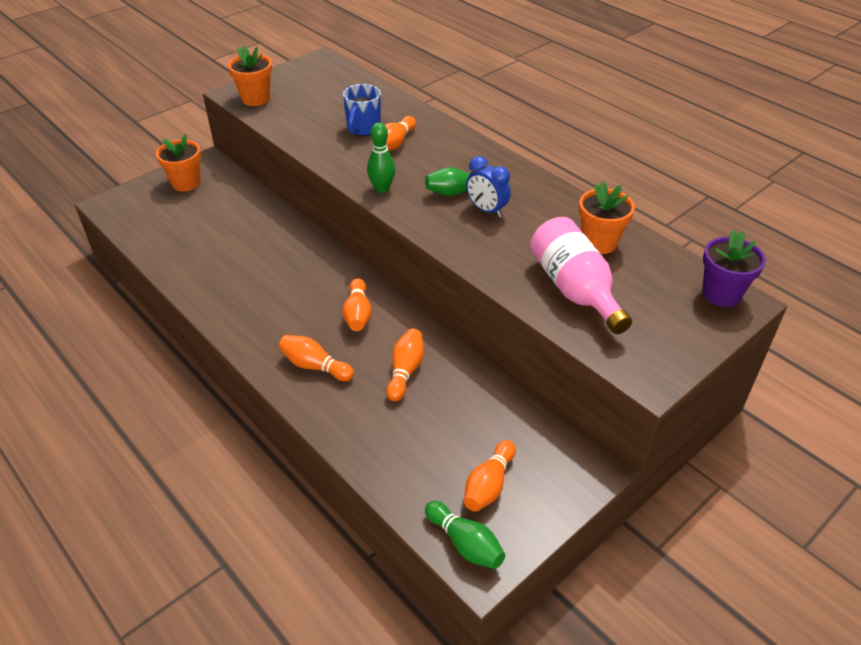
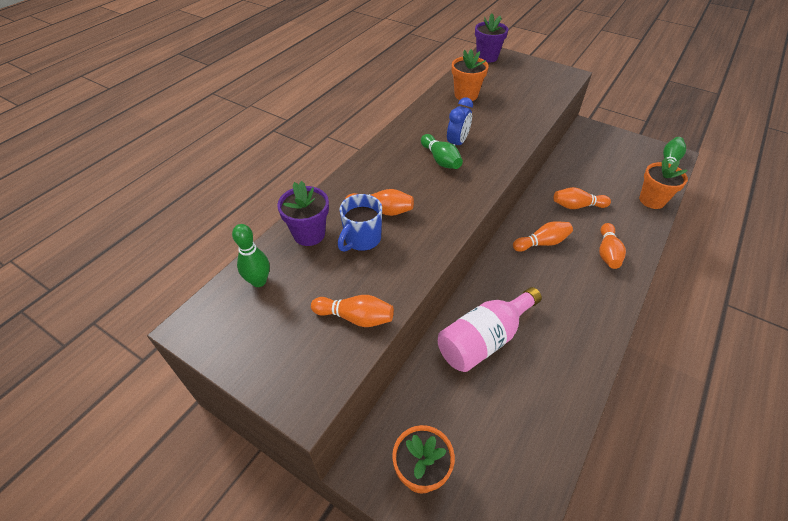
camera: 105 degrees left, 5 degrees up
orange flower pot [228,46,272,106] -> orange flower pot moved to [639,157,688,209]
blue mug [343,84,381,136] -> blue mug turned 120 degrees clockwise [338,194,382,252]
green bowling pin [367,122,395,193] -> green bowling pin moved to [232,224,270,287]
orange bowling pin [464,440,516,511] -> orange bowling pin moved to [311,295,394,327]
pink bottle [530,217,632,334] -> pink bottle moved to [438,287,542,372]
none -> purple flower pot [277,181,329,246]

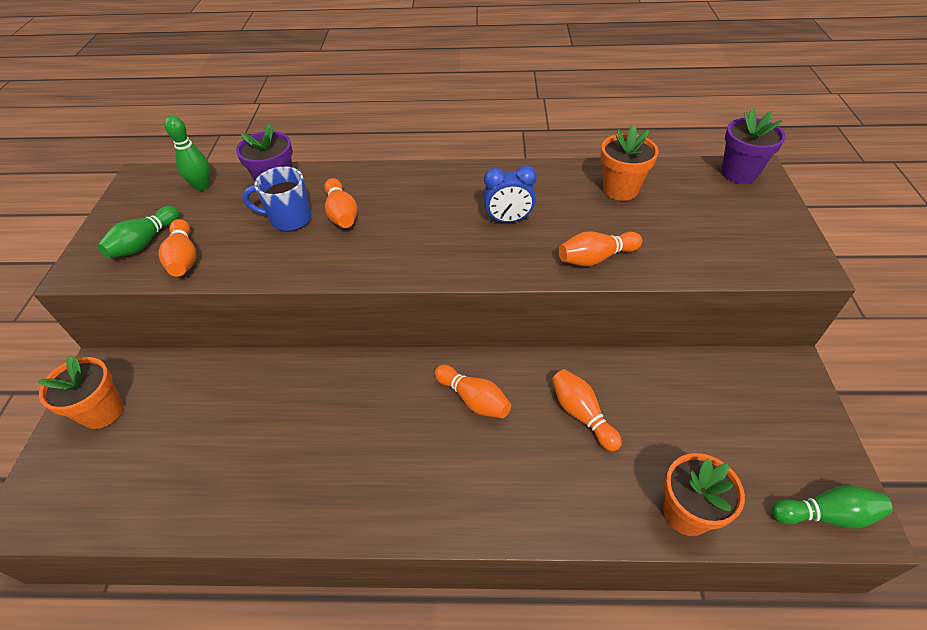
camera: 60 degrees right, 0 degrees up
green bowling pin [421,134,463,169] -> green bowling pin moved to [97,206,180,258]
pink bottle [438,287,542,372] -> none
orange bowling pin [599,223,626,269] -> orange bowling pin moved to [558,231,642,266]

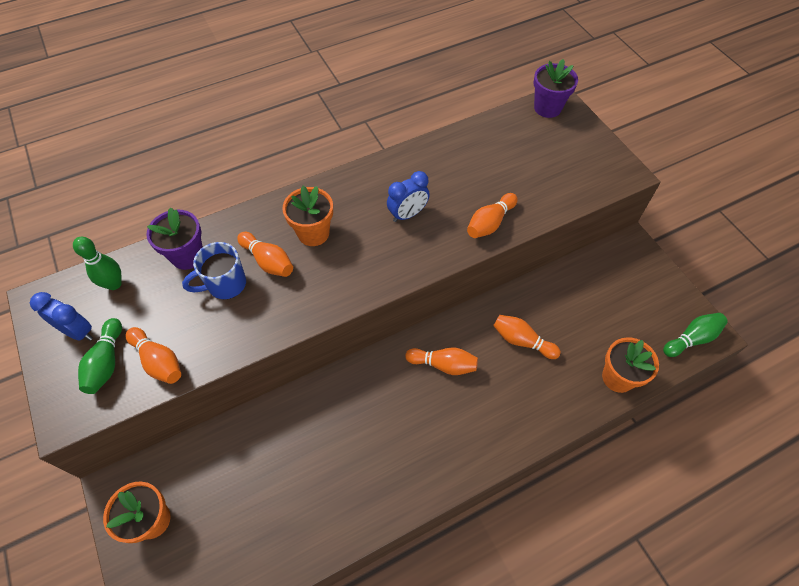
camera: 30 degrees left, 10 degrees up
orange flower pot [601,125,659,201] -> orange flower pot moved to [282,186,333,246]
none -> blue clock [30,292,93,341]

